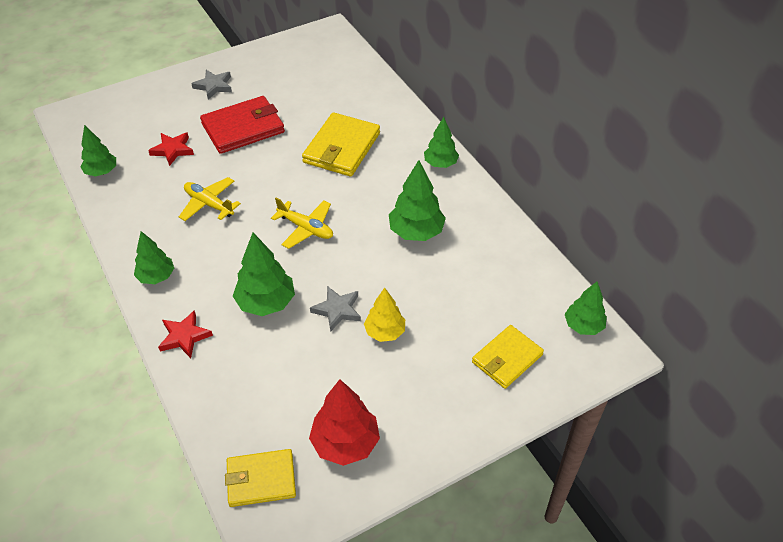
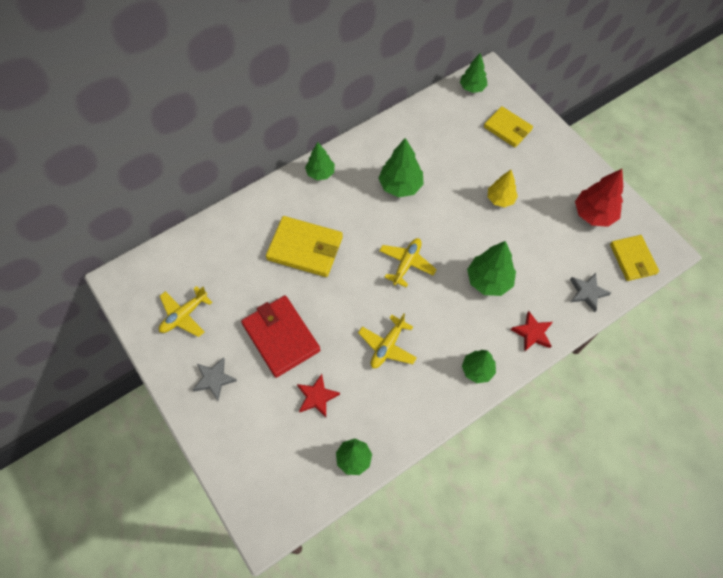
camera: 95 degrees left, 15 degrees up
grey star [310,286,361,331] -> grey star moved to [570,273,611,312]
none -> yellow plane [159,286,212,337]

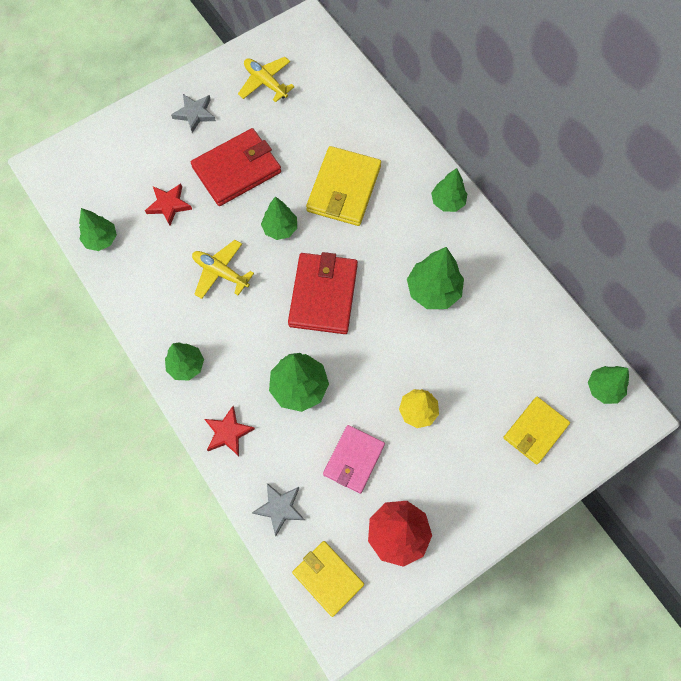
camera: 90 degrees right, 5 degrees up
yellow plane [379,238,437,287] -> red wallet [288,252,358,334]
yellow wallet [610,235,659,281] -> yellow wallet turned 60 degrees clockwise [292,541,364,617]
none -> green tree [261,196,297,240]
none -> pink wallet [323,425,385,494]

